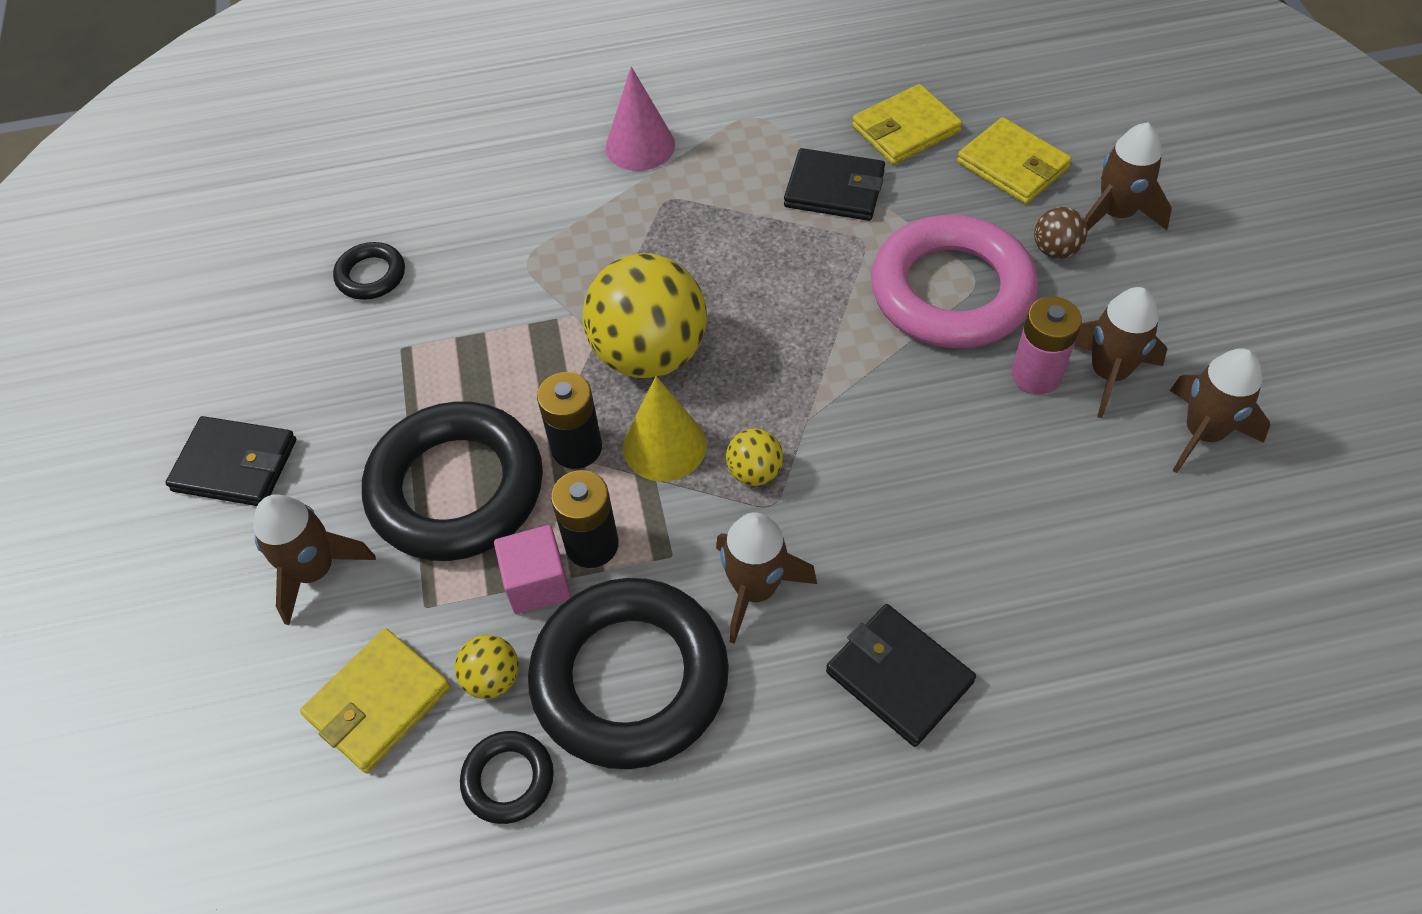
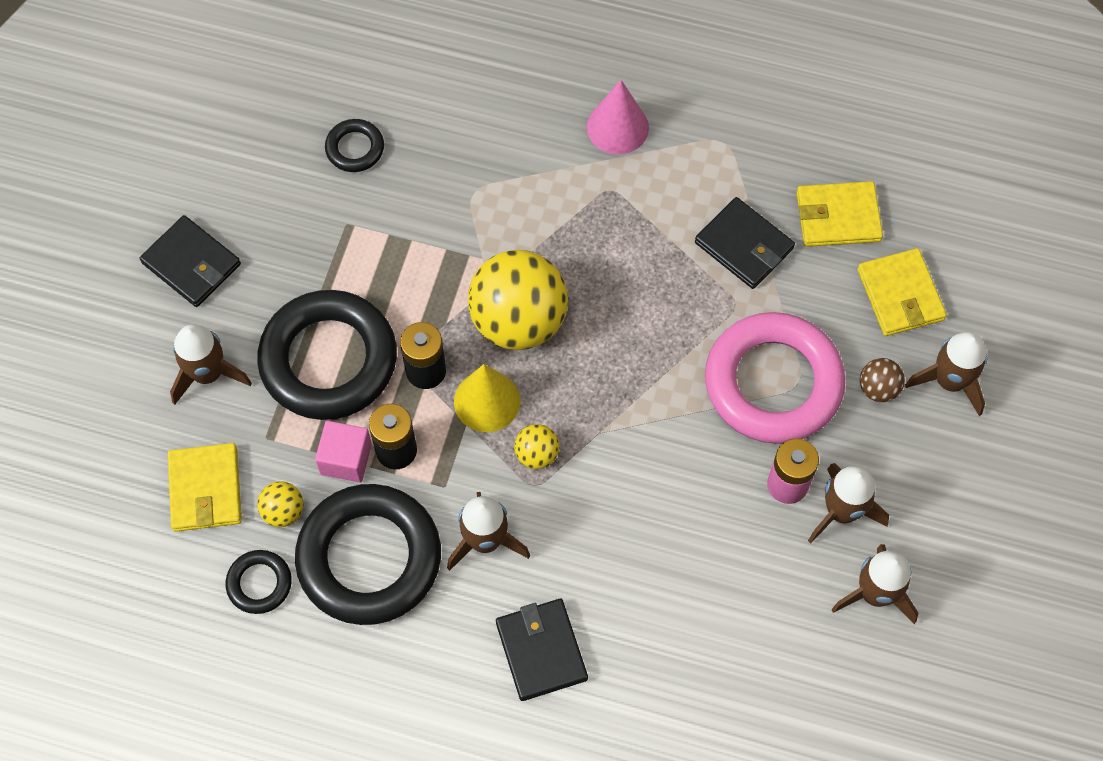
camera: 25 degrees right, 10 degrees up
yellow wallet [300,628,451,773] -> yellow wallet turned 75 degrees counterclockwise [168,443,242,532]

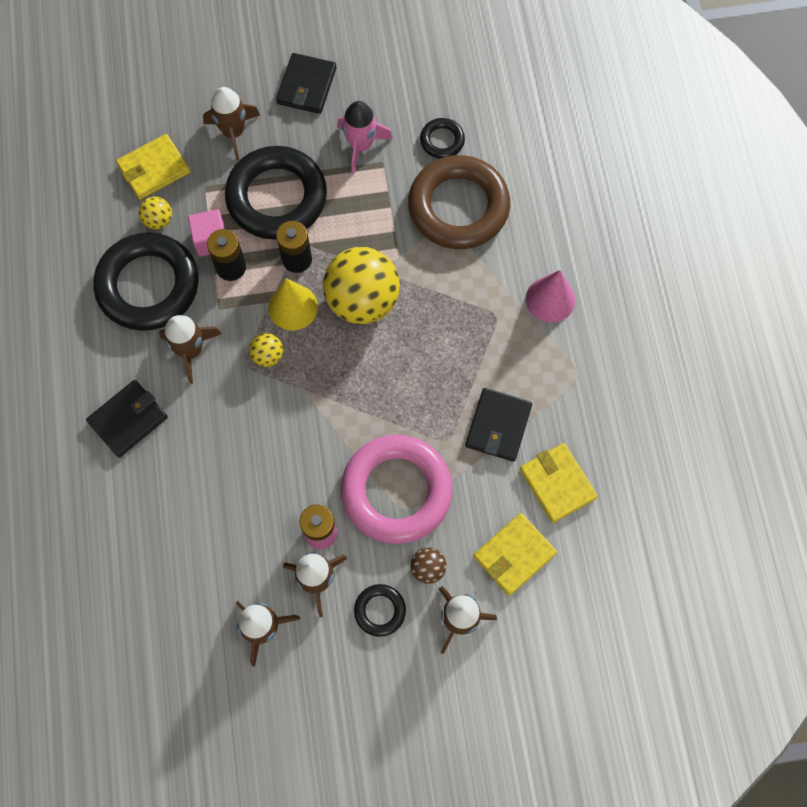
camera: 65 degrees right, 5 degrees up
black ring [226,550,292,614] -> black ring moved to [354,584,406,637]
none -> pink rocket [337,101,393,174]
none -> brown ring [408,155,510,249]

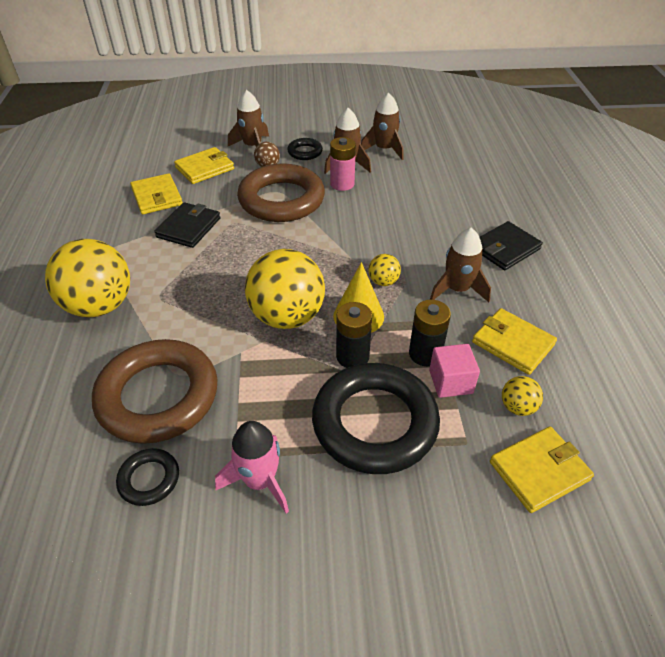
camera: 175 degrees left, 25 degrees down
black ring [94,232,199,331] -> yellow wallet [472,308,557,375]
brown rocket [203,87,260,161] -> none
black wallet [276,53,336,114] -> none
pink ring [341,435,453,544] -> brown ring [237,164,325,222]
pink cone [526,270,575,323] -> yellow ball [45,239,130,318]

